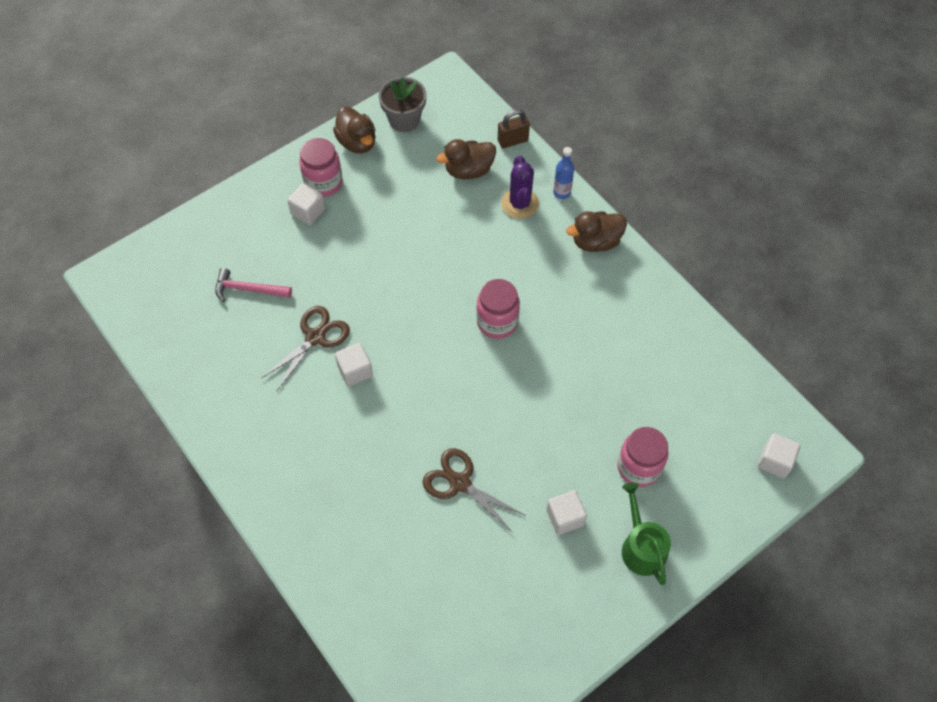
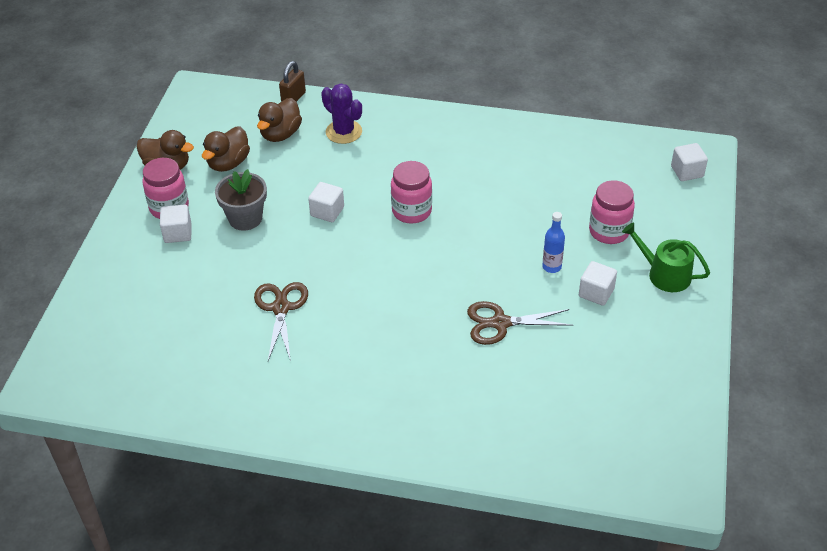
camera: 40 degrees left, 15 degrees down
pink hammer [215,268,292,302] -> none
white cube [335,343,373,386] -> white cube moved to [308,182,344,222]
grey flower pot [379,77,426,132] -> grey flower pot moved to [215,169,267,231]
blue bottle [553,147,574,199] -> blue bottle moved to [542,212,565,273]
brown duck [566,211,627,252] -> brown duck moved to [202,126,250,172]

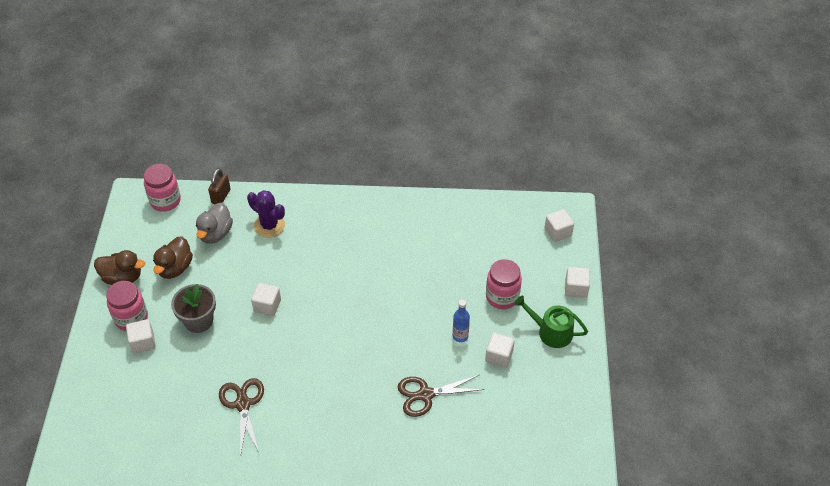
camera: 10 degrees left, 5 degrees up
brown duck [257,98,302,142] -> grey duck [196,203,233,244]
pink jar [391,161,432,224] -> pink jar moved to [144,164,181,212]
none -> white cube [565,267,590,298]

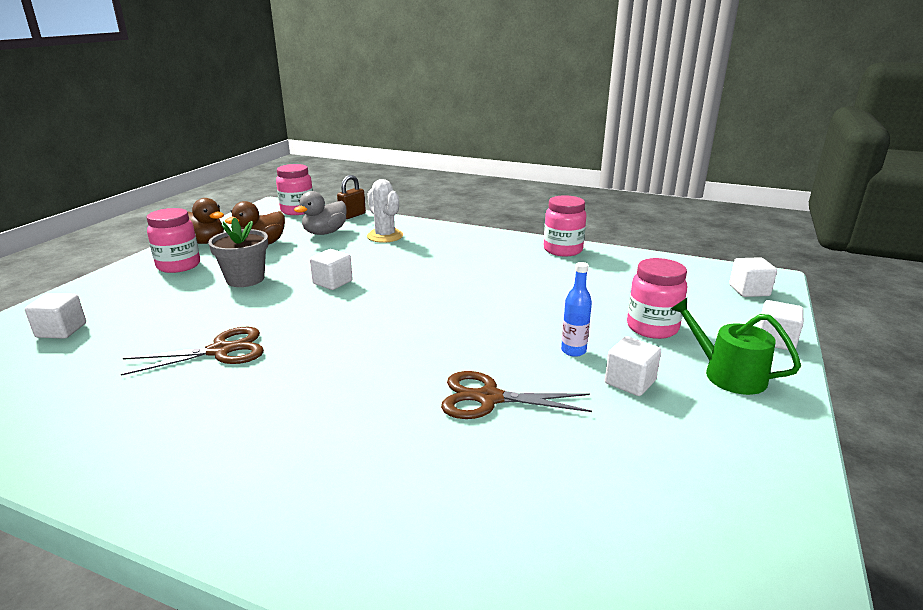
camera: 20 degrees right, 25 degrees down
white cube [126,319,156,354] -> white cube moved to [25,293,86,339]
brown scissors [219,378,264,457] -> brown scissors turned 60 degrees clockwise [121,327,264,376]
purple cactus [247,190,285,238] -> white cactus [367,179,403,243]
none -> pink jar [544,195,586,256]

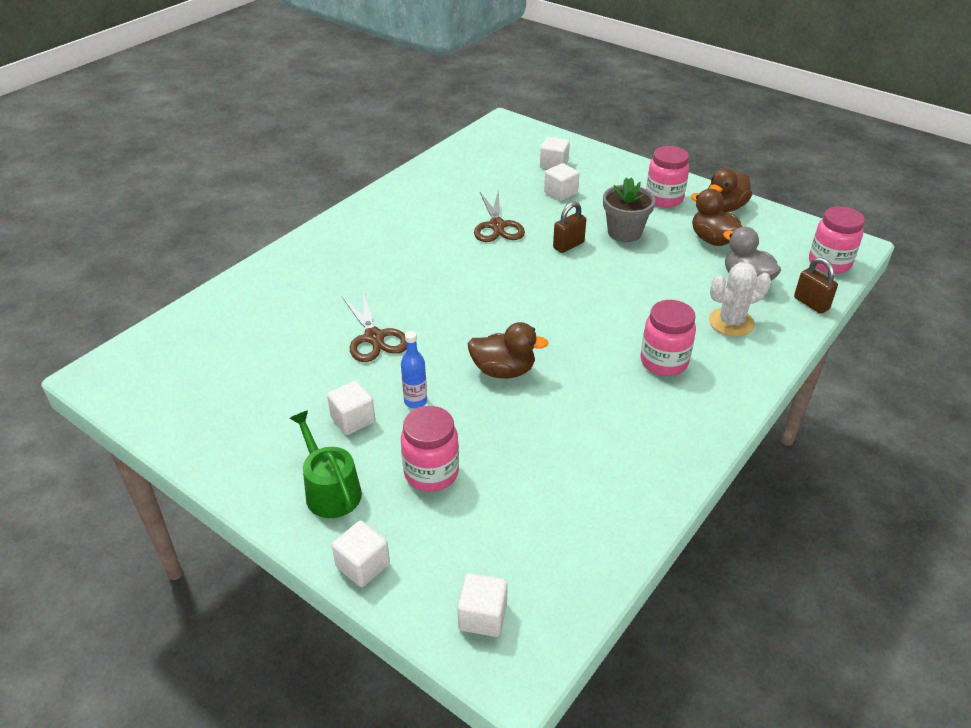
camera: 105 degrees right, 15 degrees up
white cube [310,249,353,290] -> white cube moved to [544,163,579,201]
brown scissors [441,371,592,419] -> brown scissors turned 135 degrees clockwise [342,292,407,362]
pink jar [544,195,586,256] -> pink jar moved to [640,300,696,376]
green watering can [671,298,801,395] -> green watering can turned 90 degrees counterclockwise [289,410,362,518]
none -> brown duck [468,322,549,378]
none -> brown padlock [553,202,586,253]

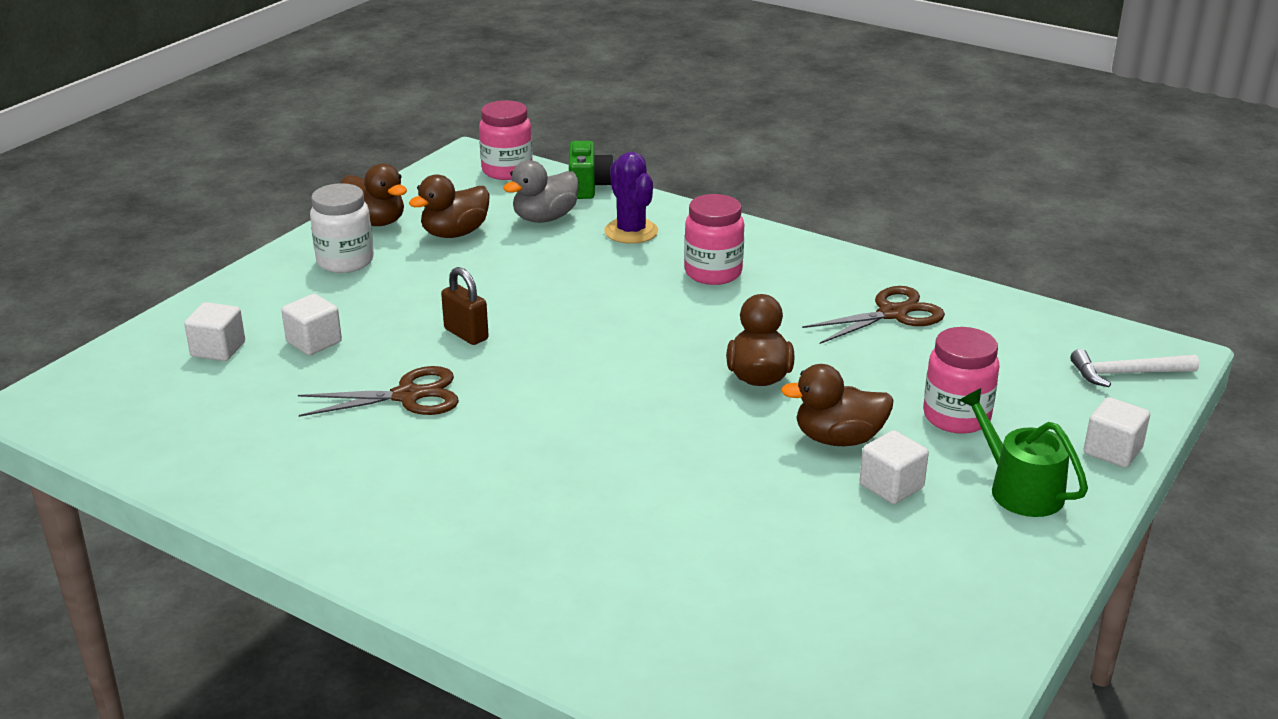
camera: 95 degrees left, 10 degrees down
green watering can [289,410,362,518] -> green watering can turned 90 degrees clockwise [959,388,1088,517]
brown scissors [342,292,407,362] -> brown scissors moved to [802,286,945,344]
blue bottle [401,331,427,408] -> brown duck [781,364,894,446]
white cube [457,573,508,637] -> white hammer [1070,349,1199,387]
grey flower pot [603,178,655,242] -> none
pink jar [646,146,689,208] -> white jar [310,183,374,273]
white cactus [709,262,771,337] -> purple cactus [605,152,658,244]
brown padlock [794,257,838,314] -> green camera [569,141,614,199]

